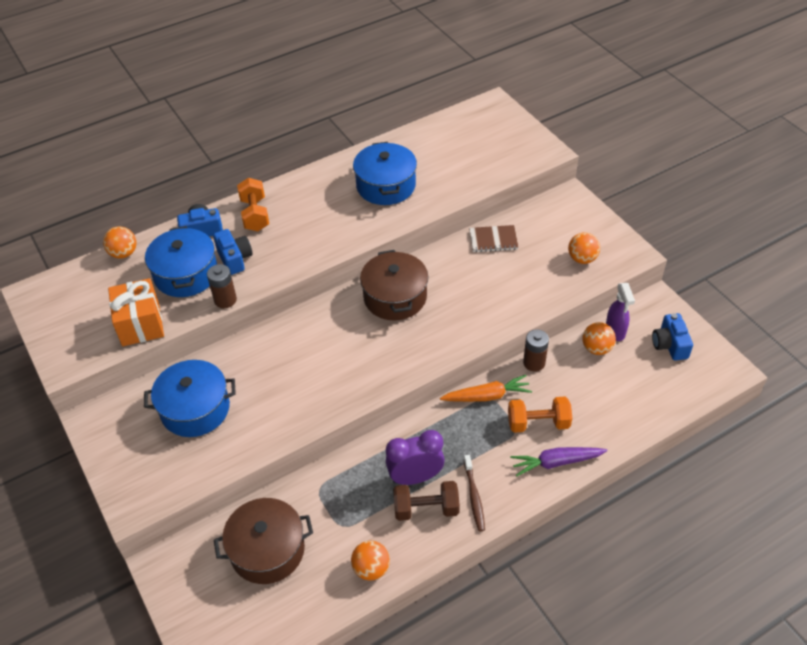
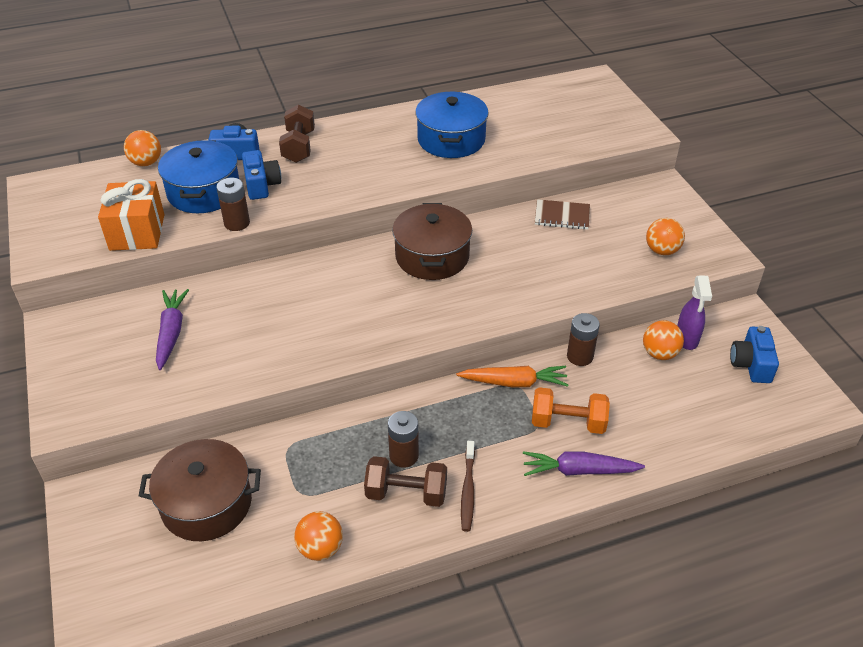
camera: 10 degrees right, 5 degrees down
blue pot [144,360,236,437] -> purple carrot [156,289,189,370]
orange dumbbell [237,178,269,231] -> brown dumbbell [279,104,315,163]
purple clock [386,430,445,485] -> brown battery [388,411,419,468]

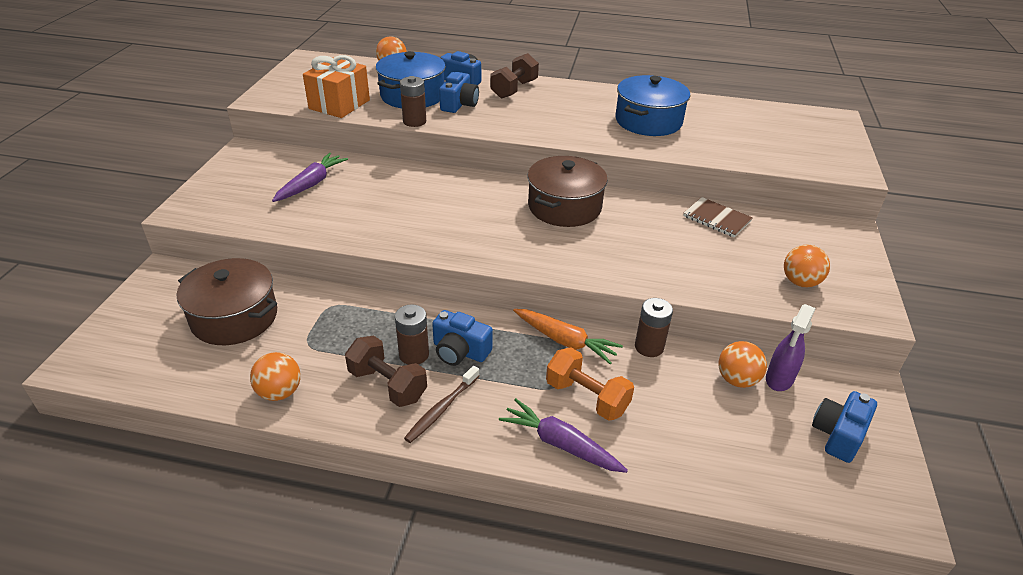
camera: 30 degrees right, 5 degrees down
none -> blue camera [432,310,493,366]

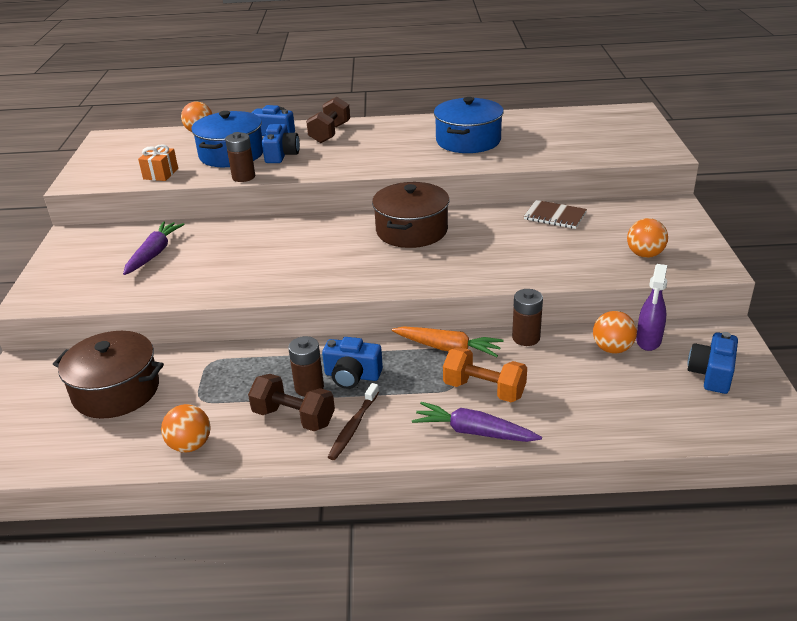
camera: 10 degrees left, 5 degrees down
orange gift [303,55,370,118] -> orange gift [138,144,178,181], size x0.59

